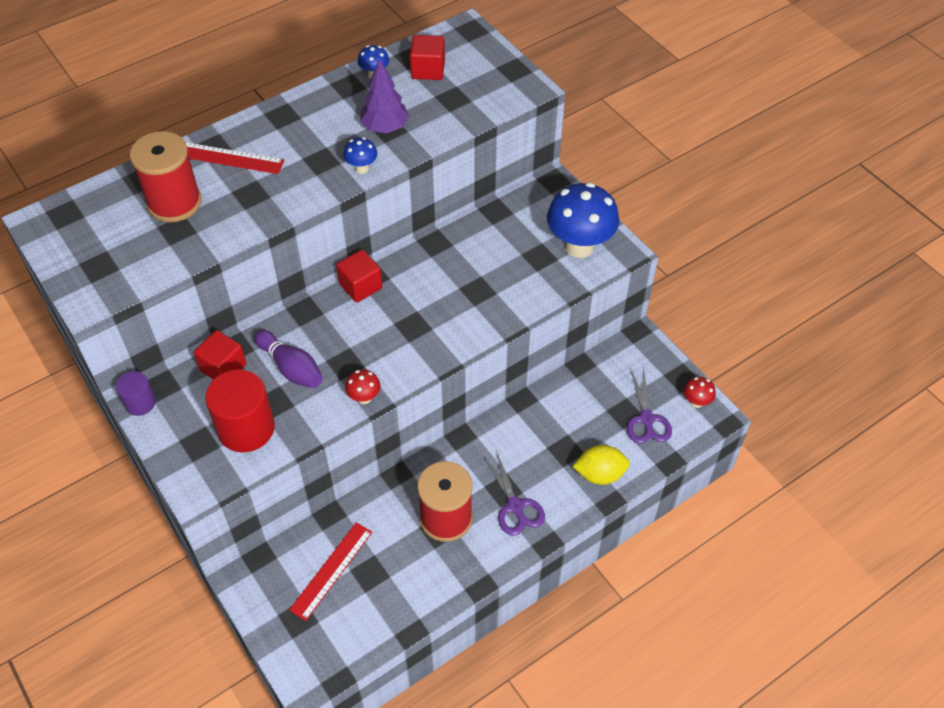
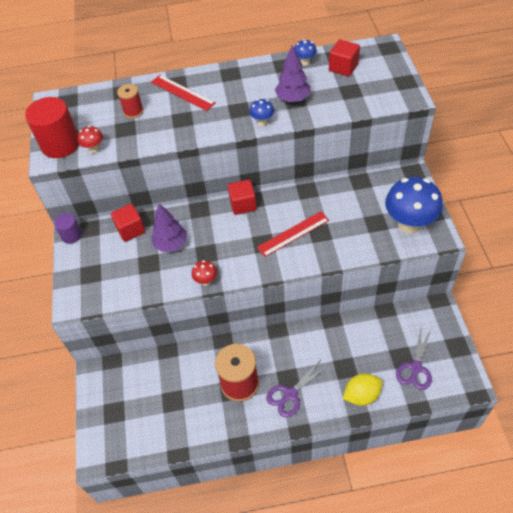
camera: 30 degrees right, 0 degrees up
red spool [129,131,202,222] -> red spool [117,84,144,119], size x0.54
red cylinder [205,369,275,452] -> red cylinder moved to [25,97,79,158]
purple bowling pin [254,330,323,388] -> purple tree [151,203,187,252]
red ruler [289,522,372,621] -> red ruler moved to [257,211,329,257]
purple scissors [483,451,545,535] -> purple scissors turned 45 degrees clockwise [266,361,328,417]
yellow lemon [572,445,630,485] -> yellow lemon turned 45 degrees counterclockwise [343,373,383,406]
red mushroom [684,377,716,408] -> red mushroom moved to [78,126,103,153]

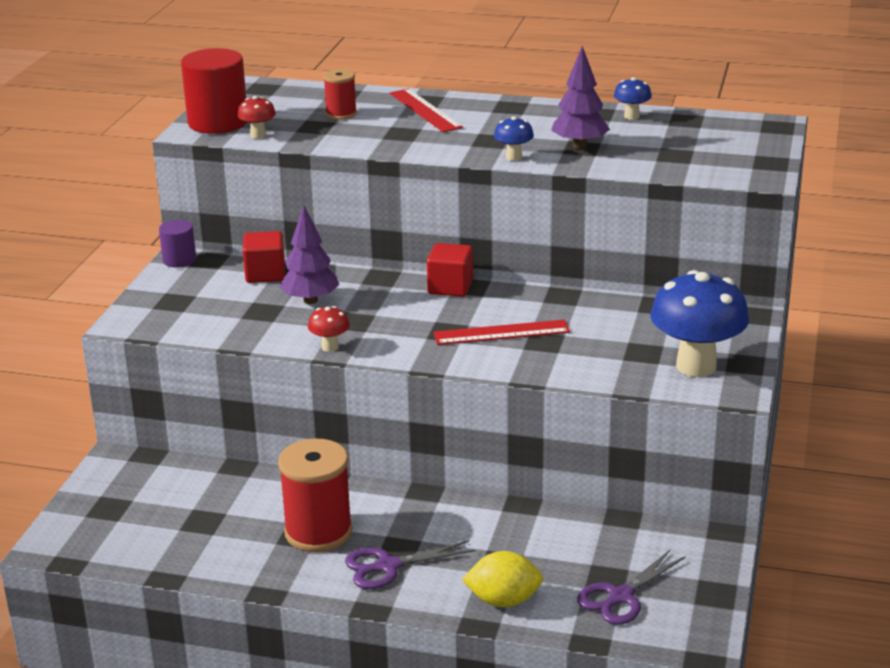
camera: 20 degrees right, 25 degrees down
red cube [329,39,360,76] -> none

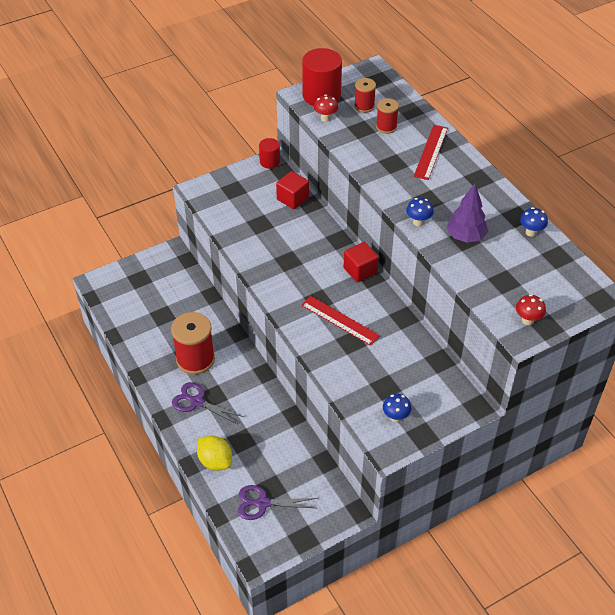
camera: 45 degrees right, 20 degrees up
purple cylinder [159,220,196,268] -> red cylinder [259,138,280,169]
purple tree [280,205,339,304] -> none
red mushroom [308,306,350,352] -> red mushroom moved to [516,294,546,325]
blue mushroom [650,270,749,377] -> blue mushroom [383,394,411,422], size x0.45
none -> red spool [354,78,376,113]

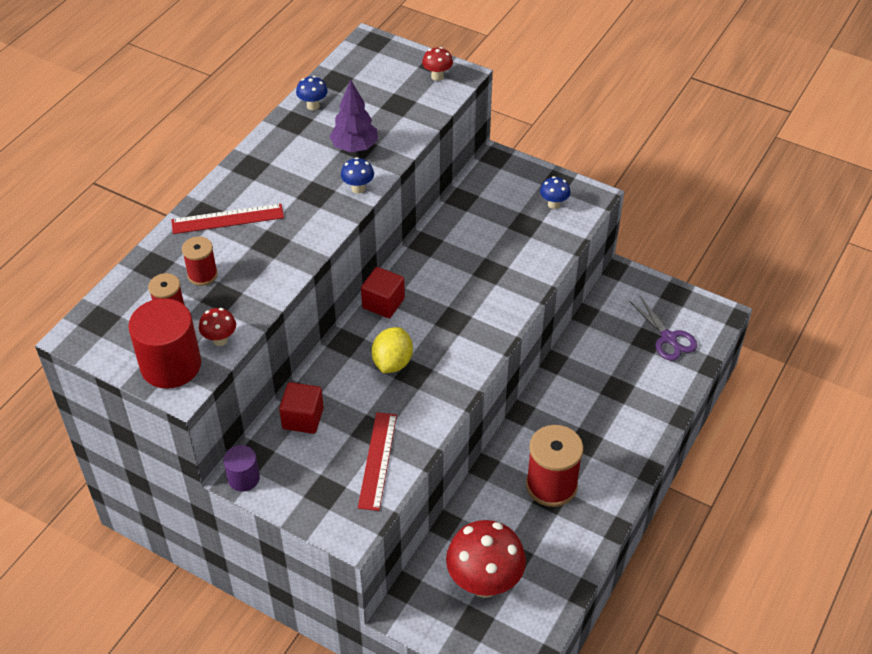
camera: 120 degrees left, 0 degrees up
purple scissors [172,382,244,425] -> none
yellow lemon [197,436,232,471] -> yellow lemon moved to [372,327,413,373]
red cylinder [259,138,280,169] -> purple cylinder [223,445,260,492]
red ruler [301,296,380,346] -> red ruler moved to [358,412,397,511]
none -> red mushroom [446,520,526,598]

